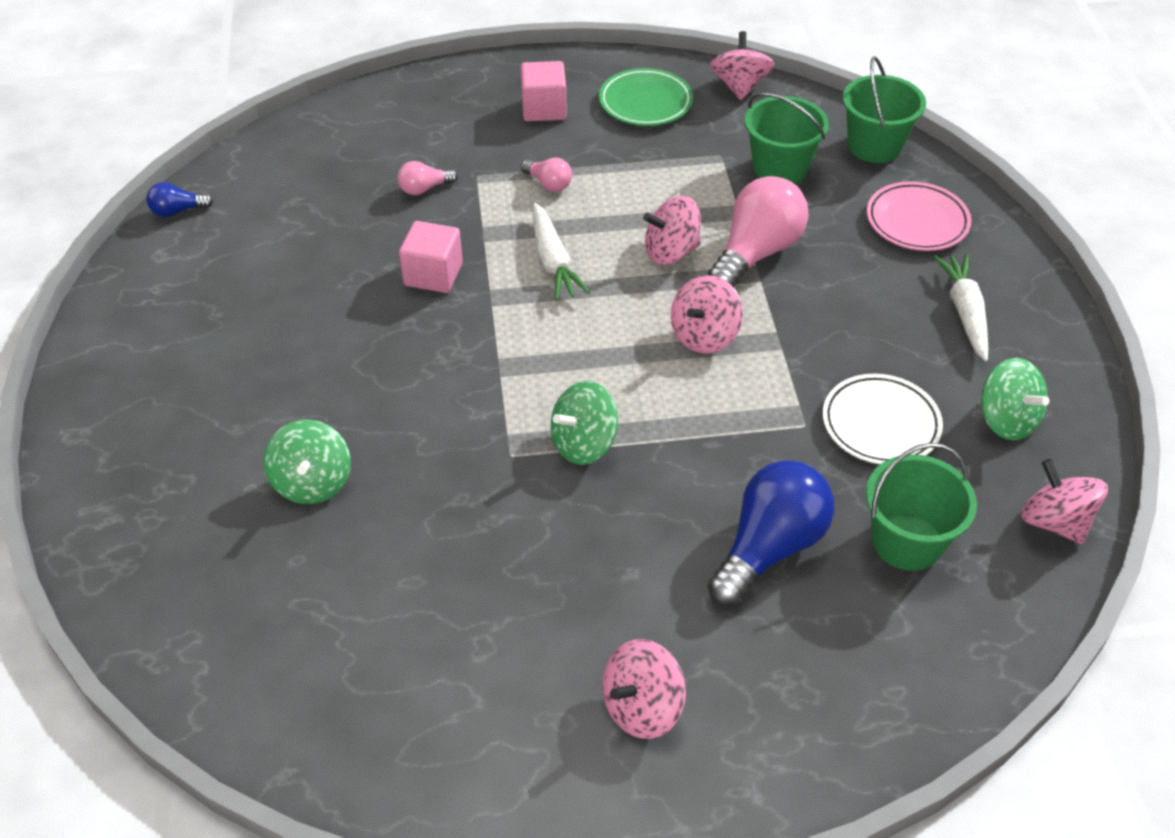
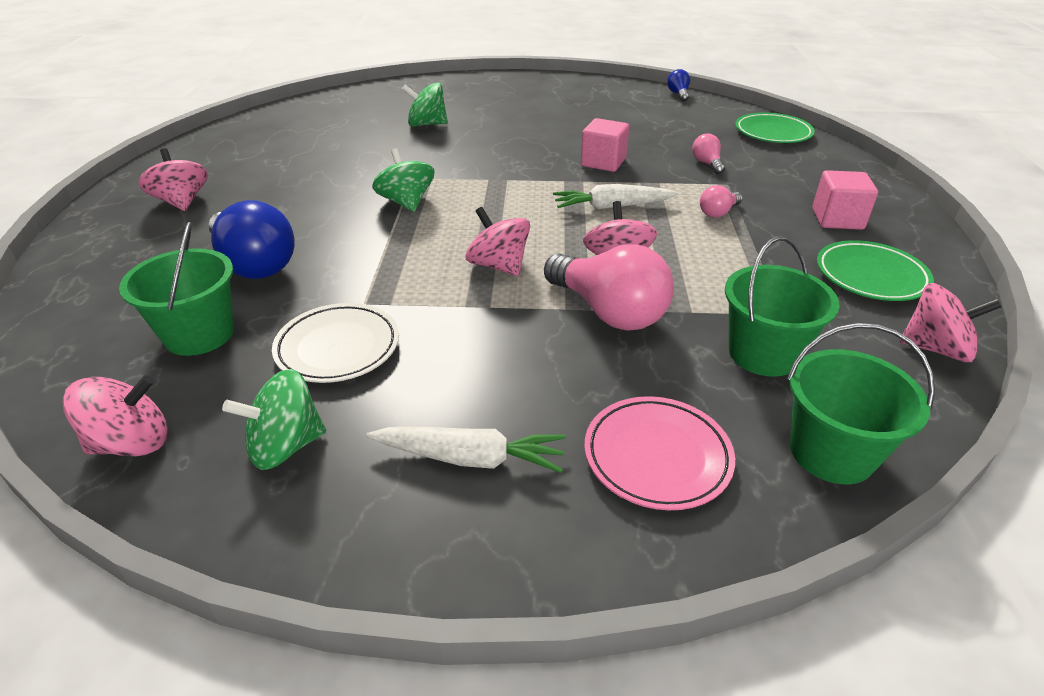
camera: 100 degrees right, 10 degrees down
none -> green plate [735,112,815,143]

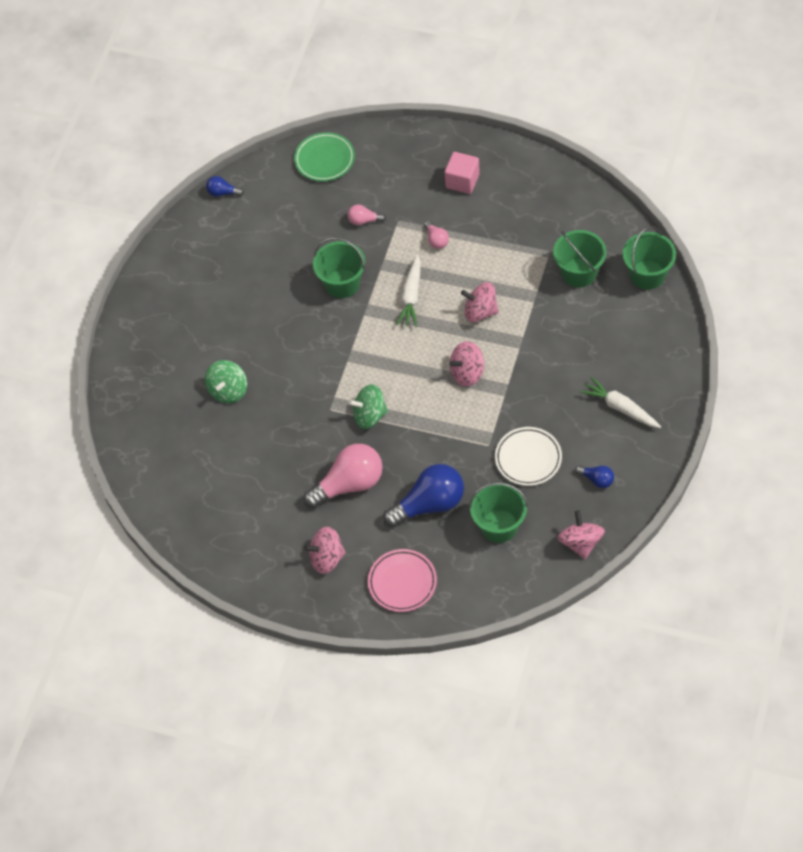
camera: 70 degrees left, 20 degrees up
green spinning top [222,369,326,470] -> blue light bulb [575,465,614,488]
white carrot [366,427,566,473] -> white carrot turned 75 degrees counterclockwise [580,377,661,428]
pink light bulb [544,244,674,331] -> pink light bulb moved to [304,444,383,508]
pink cube [581,118,629,172] -> green bucket [313,237,366,298]
pink plate [584,396,735,510] -> pink plate moved to [368,549,437,612]
green plate [817,240,934,301] -> none
pink spinning top [900,283,1001,362] -> none

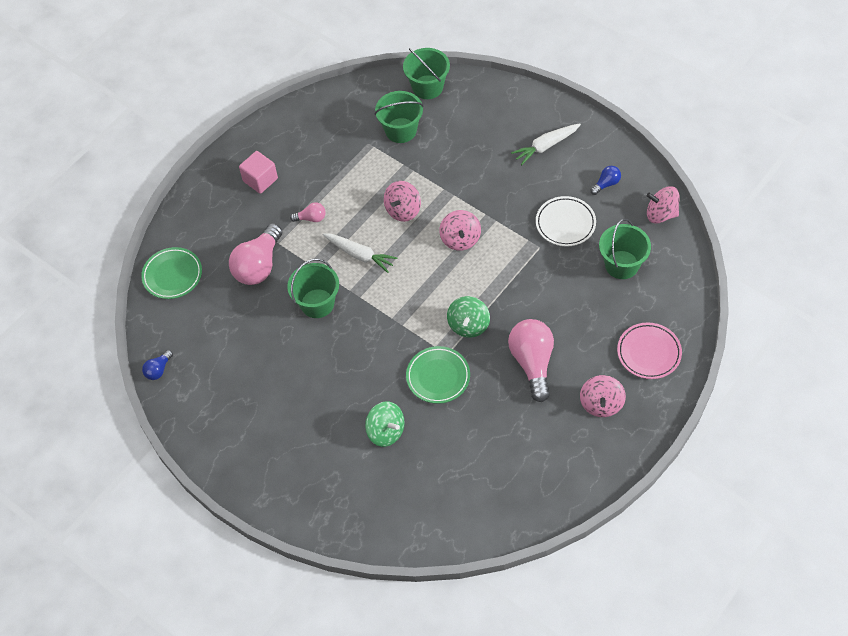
camera: 70 degrees left, 0 degrees up
pink light bulb [348,204,386,225] -> pink light bulb [229,223,282,285], size x2.11
blue light bulb [383,464,464,528] -> none
none -> green plate [406,346,470,404]

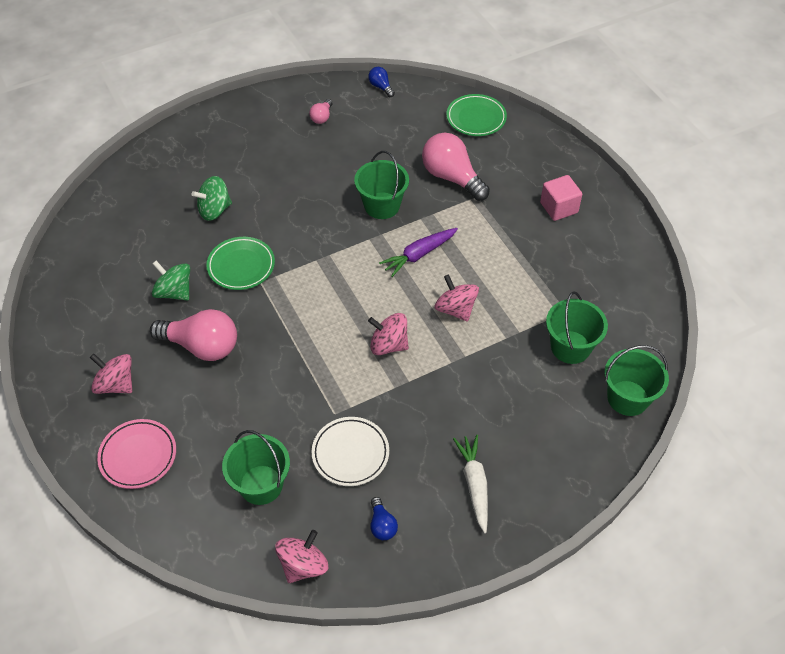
camera: 110 degrees right, 5 degrees down
pink light bulb [290,202,326,222] -> pink light bulb moved to [309,99,332,124]
white carrot [322,233,397,273] -> purple carrot [379,228,458,277]
green spinning top [447,296,490,338] -> green spinning top moved to [152,261,190,300]

